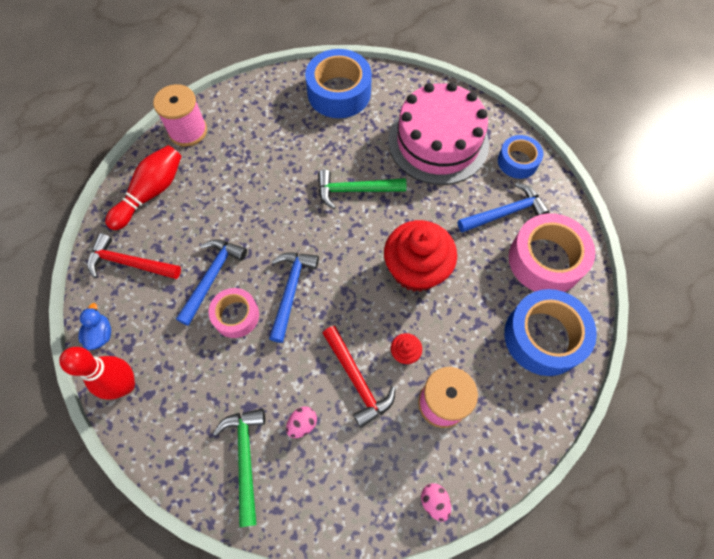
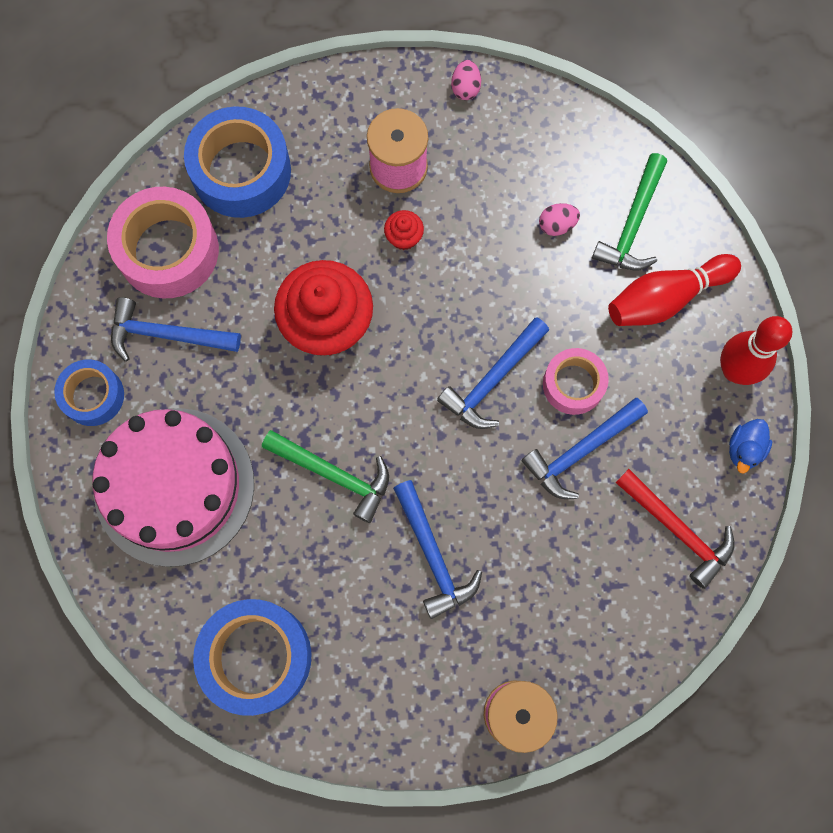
camera: 150 degrees left, 10 degrees up
red bowling pin [105,145,181,230] -> red bowling pin moved to [608,254,741,326]
red hammer [323,326,396,428] -> none
none -> blue hammer [393,480,482,619]

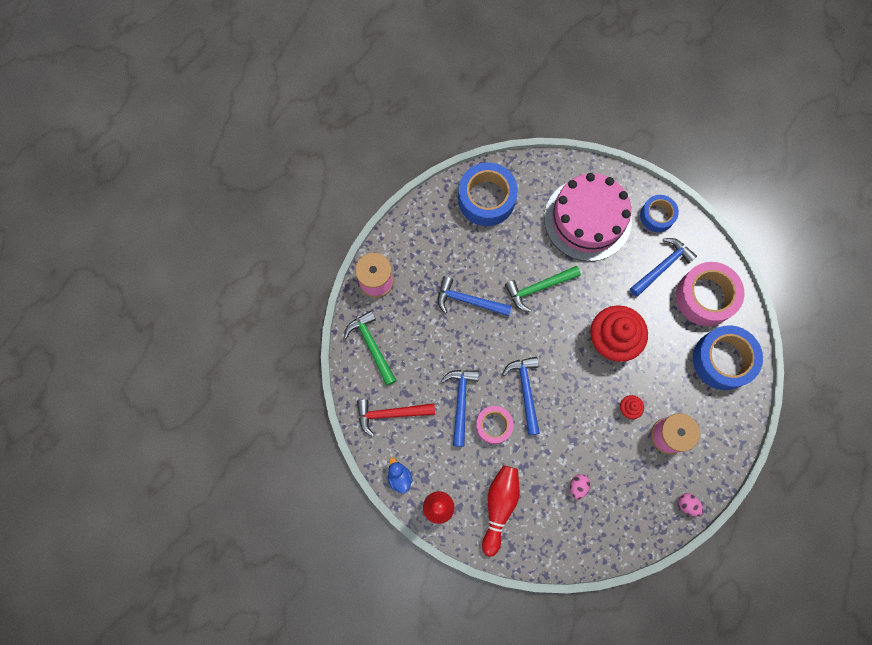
camera: 130 degrees right, 0 degrees up
green hammer [592,153,667,270] -> green hammer moved to [344,311,397,386]

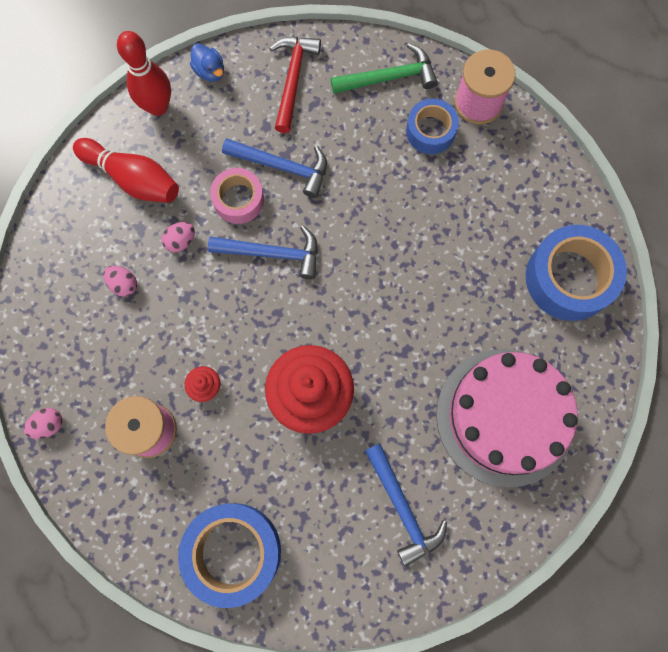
camera: 105 degrees right, 0 degrees up
blue duck [388,458,413,493] -> blue duck turned 60 degrees clockwise [190,43,224,82]
blue hammer [438,276,512,316] -> none
green hammer [505,266,581,312] -> none
blue tape [640,195,679,232] -> blue tape moved to [406,99,459,154]
pink tape [676,262,744,326] -> none
none -> pink egg [161,222,195,252]

